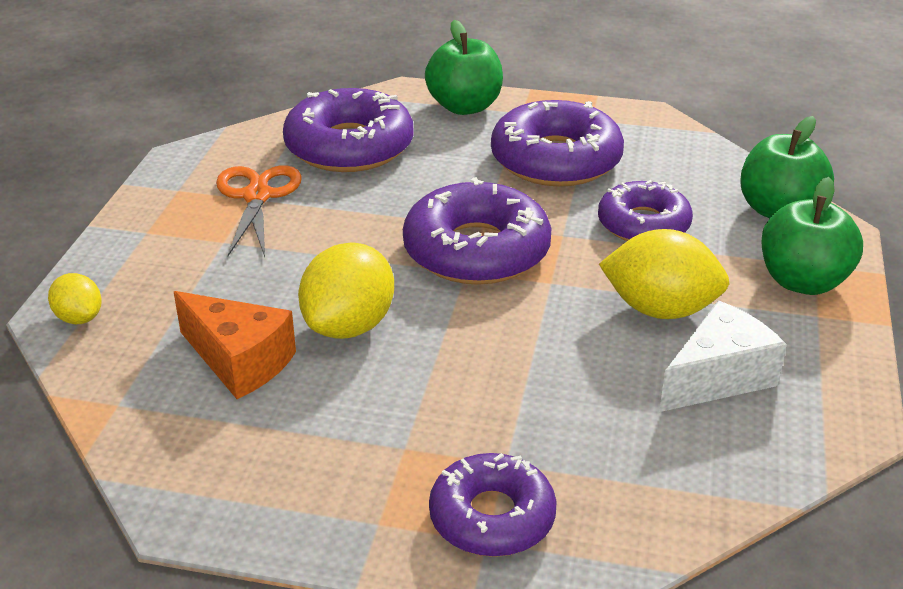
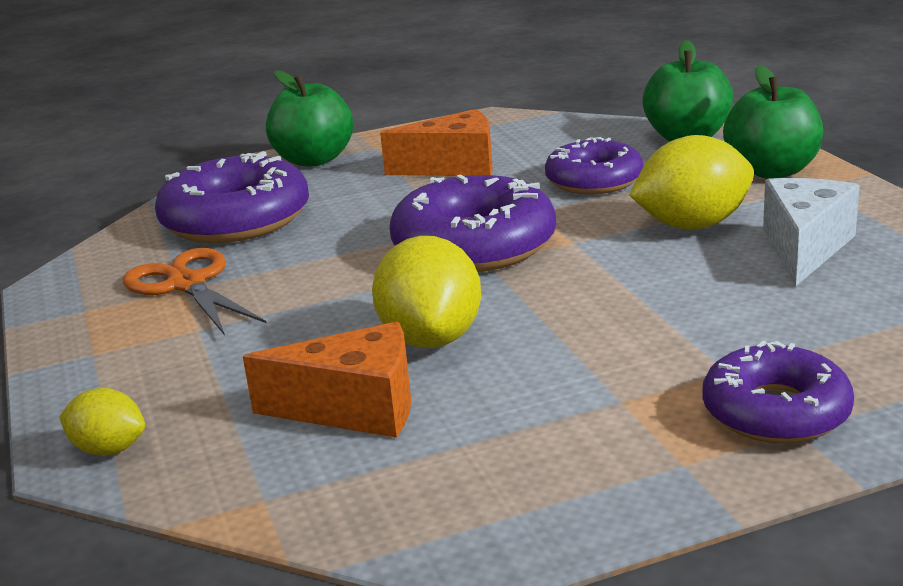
camera: 30 degrees left, 10 degrees down
purple donut [491,100,624,187] -> orange cheese [380,109,492,176]

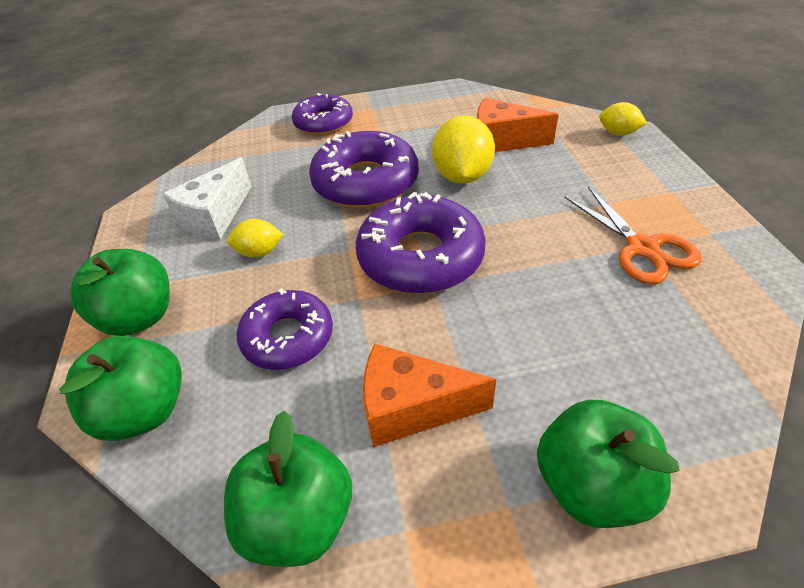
camera: 170 degrees left, 20 degrees up
purple donut [155,151,309,243] -> purple donut moved to [309,131,419,208]
yellow lemon [629,135,754,229] -> yellow lemon [227,219,283,257], size x0.55
none -> green apple [224,411,352,567]

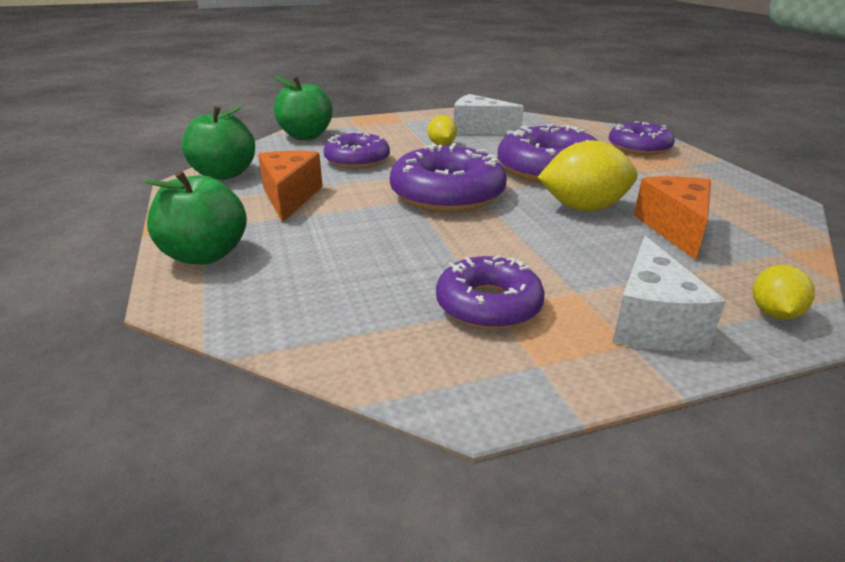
camera: 80 degrees right, 15 degrees down
green apple [70,249,170,336] -> none
orange scissors [565,186,702,284] -> purple donut [436,255,545,330]
none -> white cheese [613,236,726,351]

